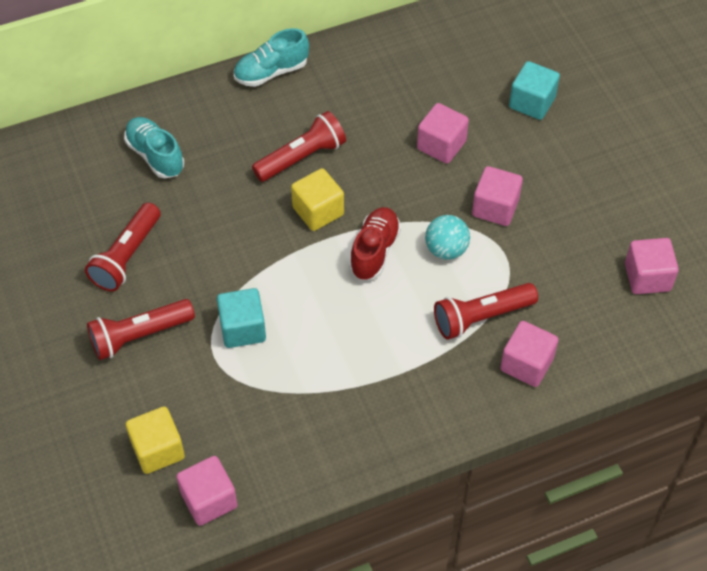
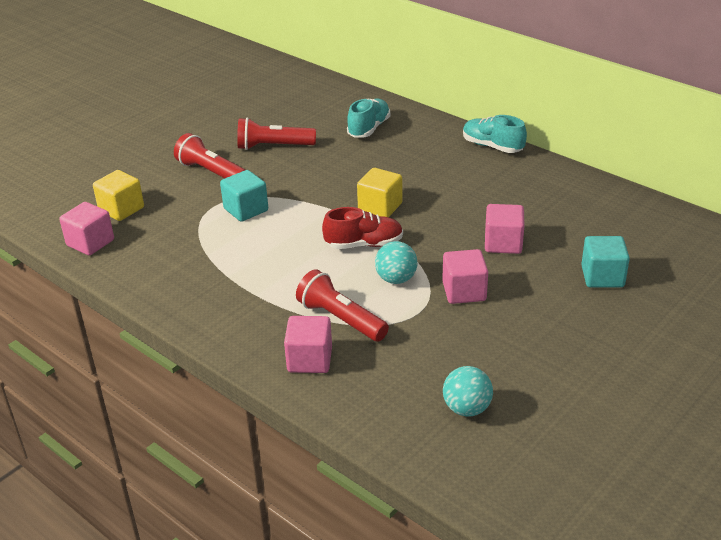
camera: 65 degrees right, 20 degrees down
red flashlight [252,111,346,182] -> none
pink cube [625,238,679,294] -> turquoise ball [443,366,493,416]

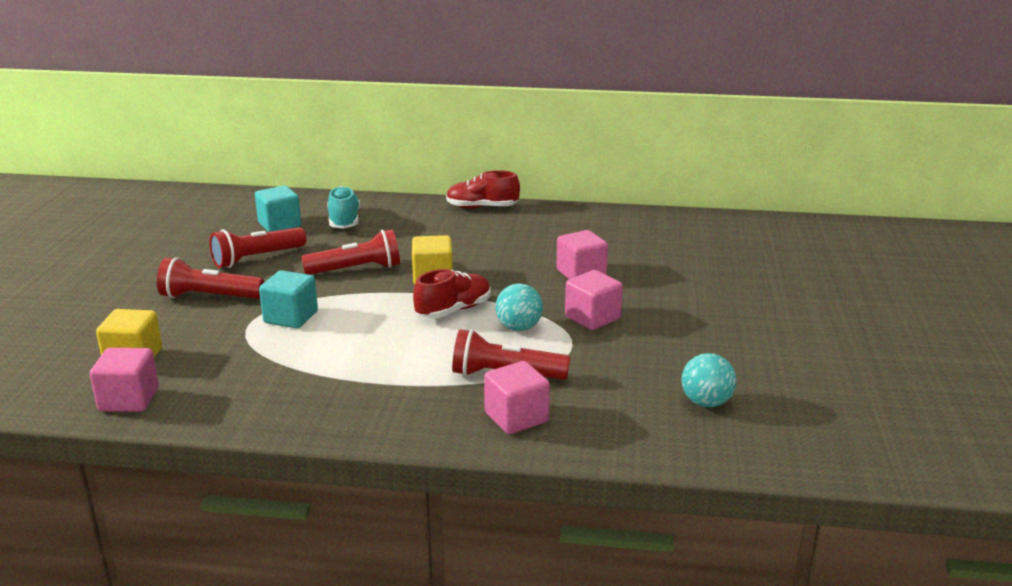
camera: 35 degrees left, 10 degrees down
turquoise shoe [463,115,527,153] -> red shoe [446,170,520,209]
turquoise cube [581,236,630,288] -> turquoise cube moved to [255,186,301,232]
none -> red flashlight [301,229,400,275]

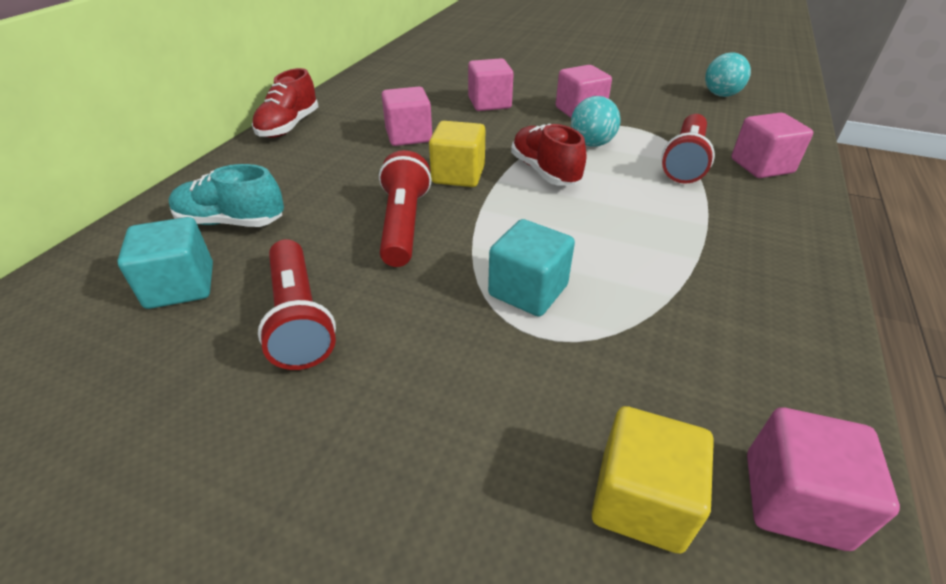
camera: 75 degrees left, 15 degrees up
red flashlight [157,257,264,299] -> none
none -> pink cube [382,86,432,146]

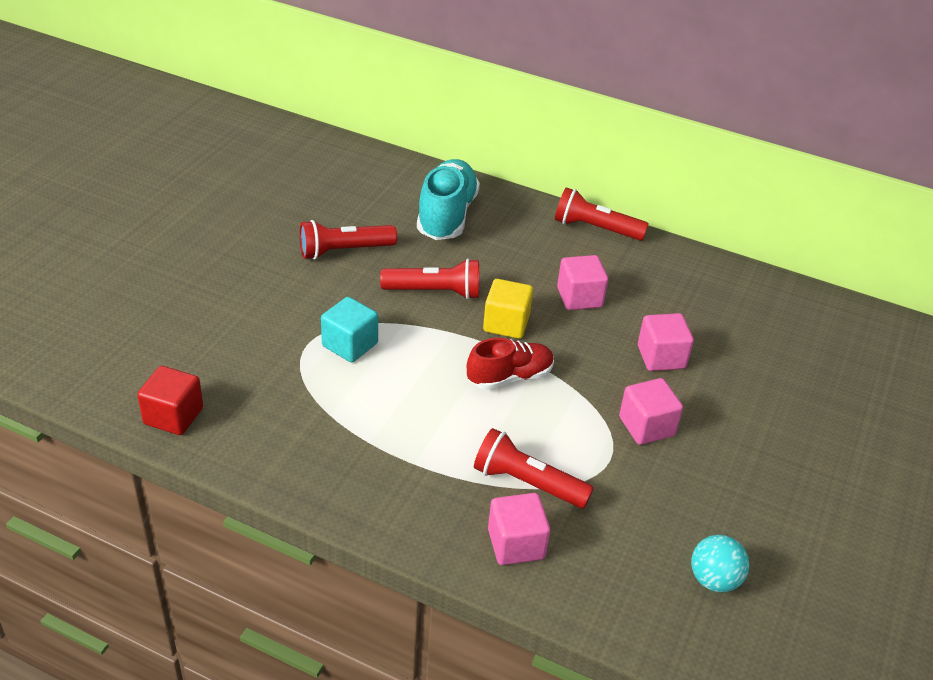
camera: 90 degrees right, 0 degrees up
turquoise cube [117,217,213,309] -> none
turquoise shoe [168,164,284,227] -> turquoise shoe [417,159,480,240], size x1.51
red shoe [252,68,319,138] -> red flashlight [555,187,648,241]
turquoise ball [571,96,621,147] -> none
yellow cube [592,406,714,554] -> none
pink cube [747,407,900,551] -> red cube [137,366,203,435]

